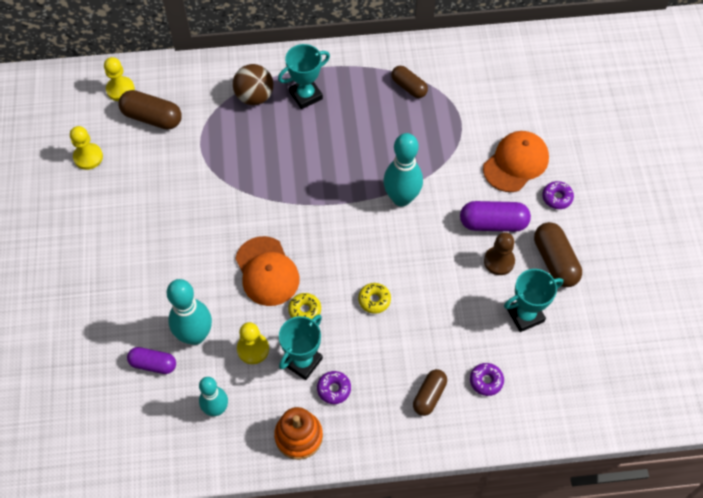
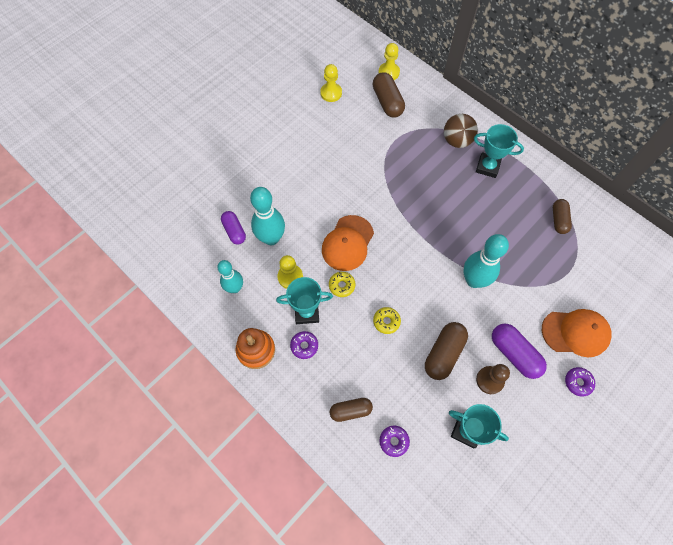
camera: 50 degrees right, 5 degrees up
brown capsule [534,222,582,287] -> brown capsule moved to [425,322,468,380]

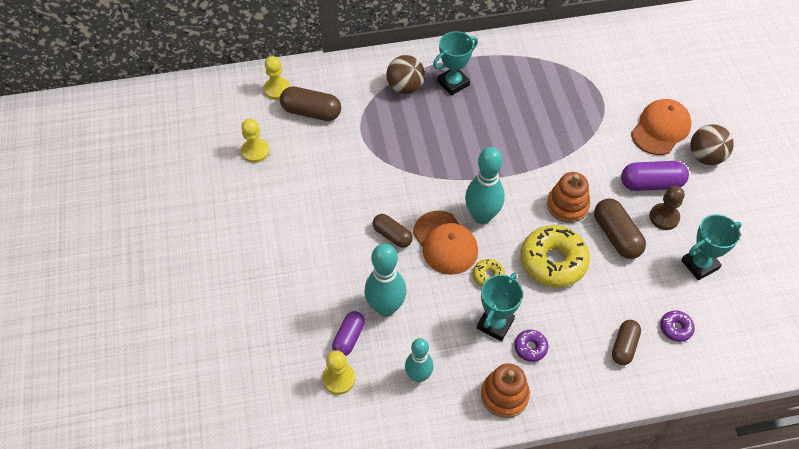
camera: 55 degrees left, 10 degrees down
purple capsule [221,211,246,245] -> purple capsule turned 75 degrees counterclockwise [332,311,365,356]
yellow pawn [277,255,303,289] -> yellow pawn moved to [322,350,355,395]
yellow donut [373,307,401,334] -> yellow donut [521,225,590,287], size x2.14
turquoise bowling pin [463,234,509,288] -> turquoise bowling pin moved to [465,147,505,224]
brown capsule [553,199,572,234] -> brown capsule moved to [373,214,413,248]
purple donut [565,367,595,396] -> brown ball [690,125,734,165]
none -> orange stacking toy [547,172,590,223]

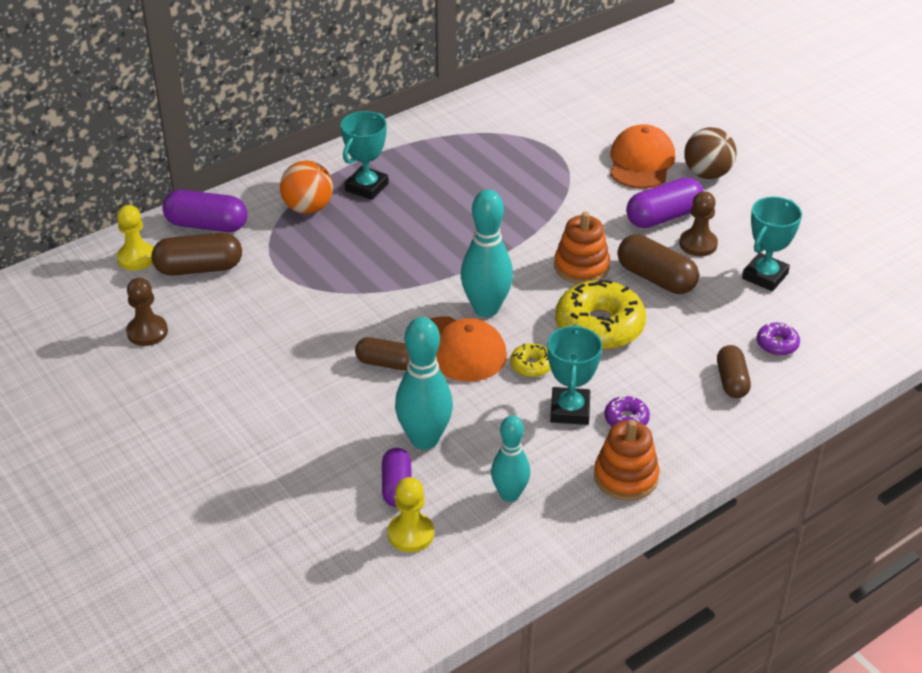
camera: 25 degrees left, 15 degrees down
yellow pawn [241,119,270,163] -> brown pawn [126,278,168,346]
brown ball [386,55,425,94] -> orange ball [280,161,333,214]
none -> purple capsule [162,190,248,232]

